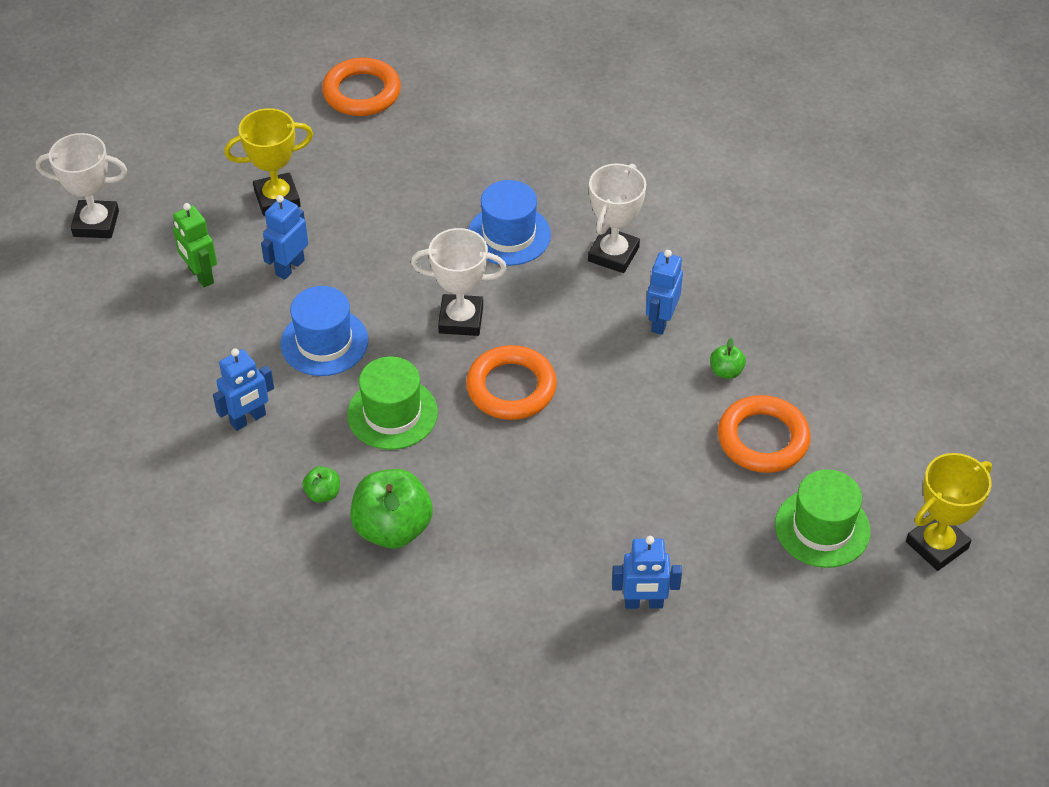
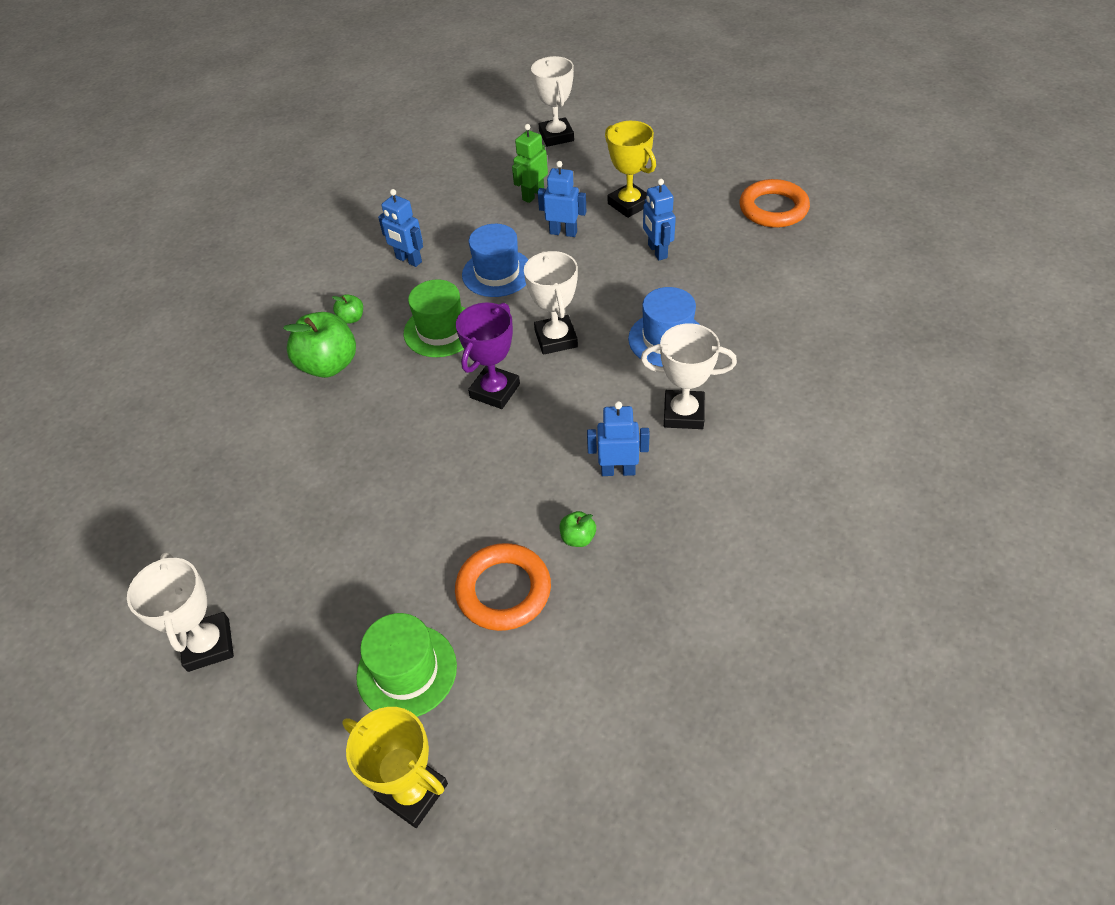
camera: 75 degrees right, 0 degrees up
orange ring [466,345,557,420] -> purple trophy [456,303,520,409]
blue robot [612,536,682,609] -> blue robot moved to [643,179,676,260]
none -> white trophy [127,552,234,672]

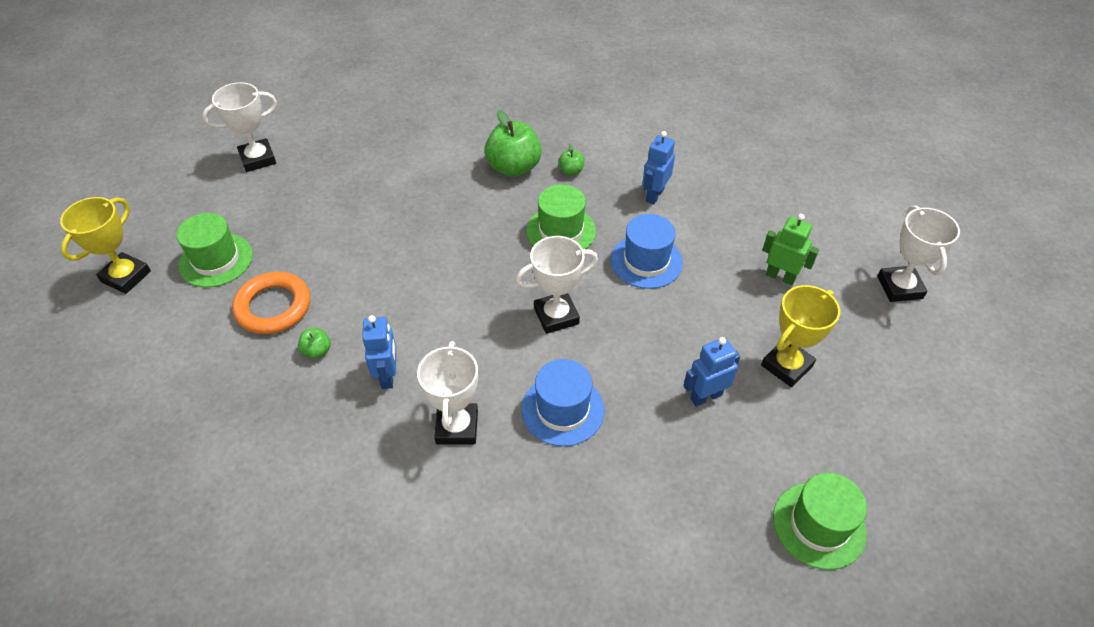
camera: 80 degrees right, 0 degrees up
purple trophy [456,303,520,409] -> none
white trophy [531,56,574,147] -> white trophy turned 75 degrees counterclockwise [877,206,960,302]
blue robot [538,161,586,237] -> none
orange ring [740,179,810,228] -> green hat [773,473,867,570]

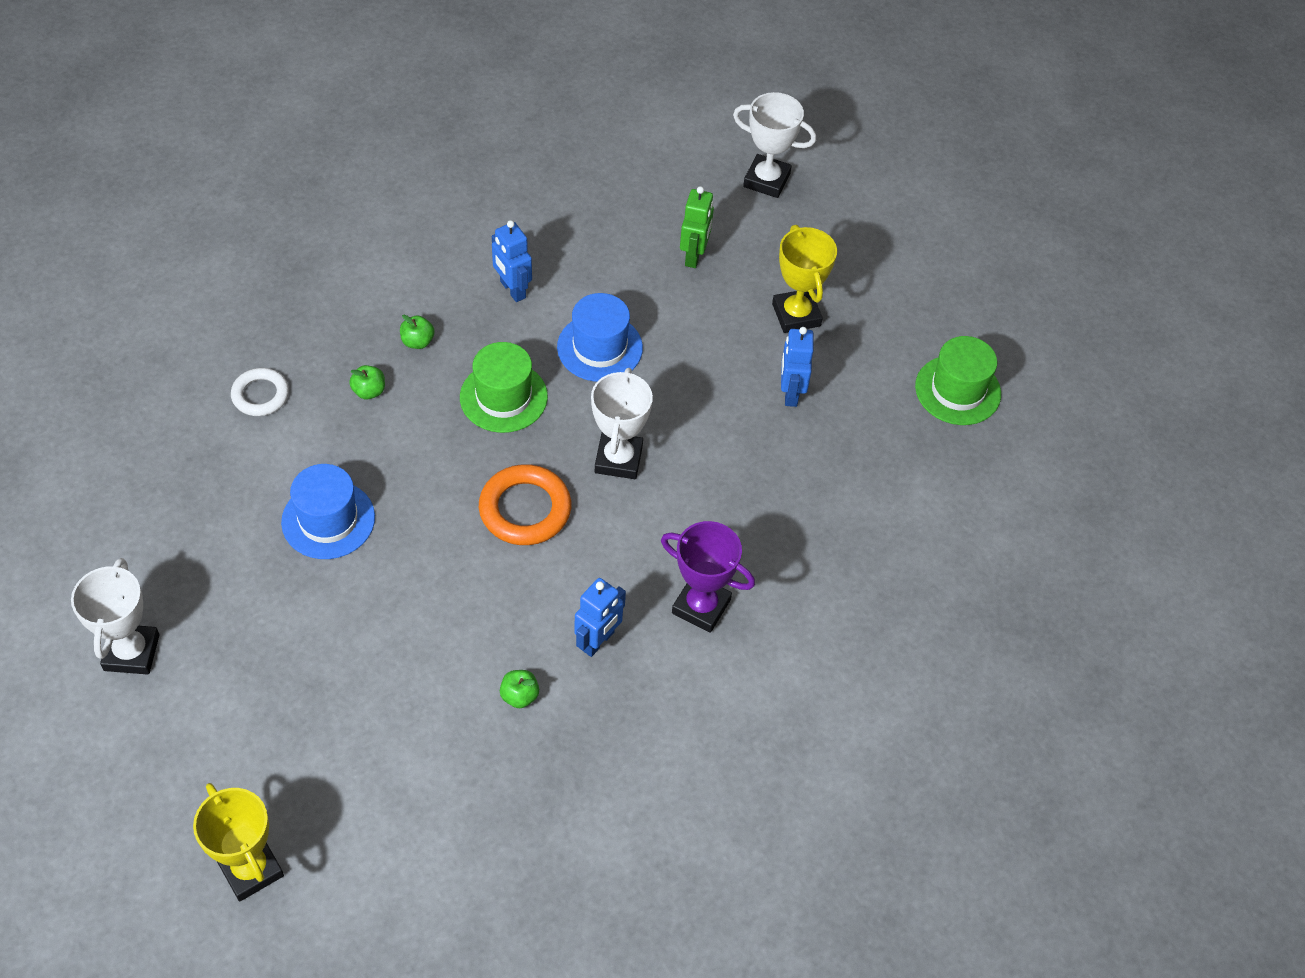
camera: 65 degrees left, 5 degrees up
green hat [176,213,253,288] -> none
orange ring [232,272,310,334] -> orange ring moved to [479,464,571,545]
blue robot [362,315,396,389] -> blue robot turned 105 degrees clockwise [574,578,626,657]
white trophy [417,341,478,444] -> purple trophy [661,521,755,633]
green apple [484,110,542,177] -> green apple [349,365,385,400], size x0.47
blue hat [521,359,604,446] -> blue hat moved to [281,464,375,559]
green robot [762,214,819,285] -> green robot turned 135 degrees clockwise [680,186,714,268]
none -> white ring [231,368,289,416]

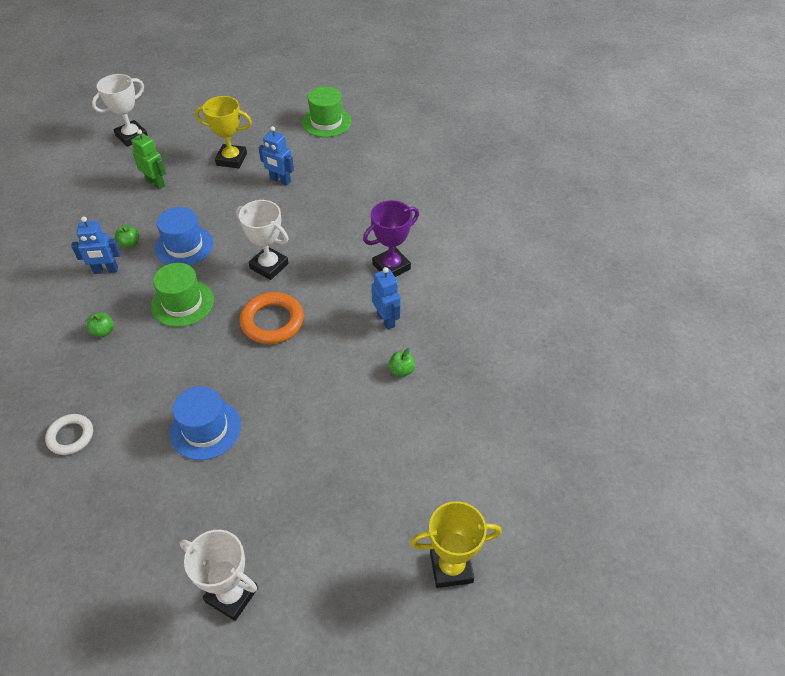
camera: 60 degrees left, 5 degrees down
green apple [349,365,385,400] -> green apple moved to [115,225,139,248]

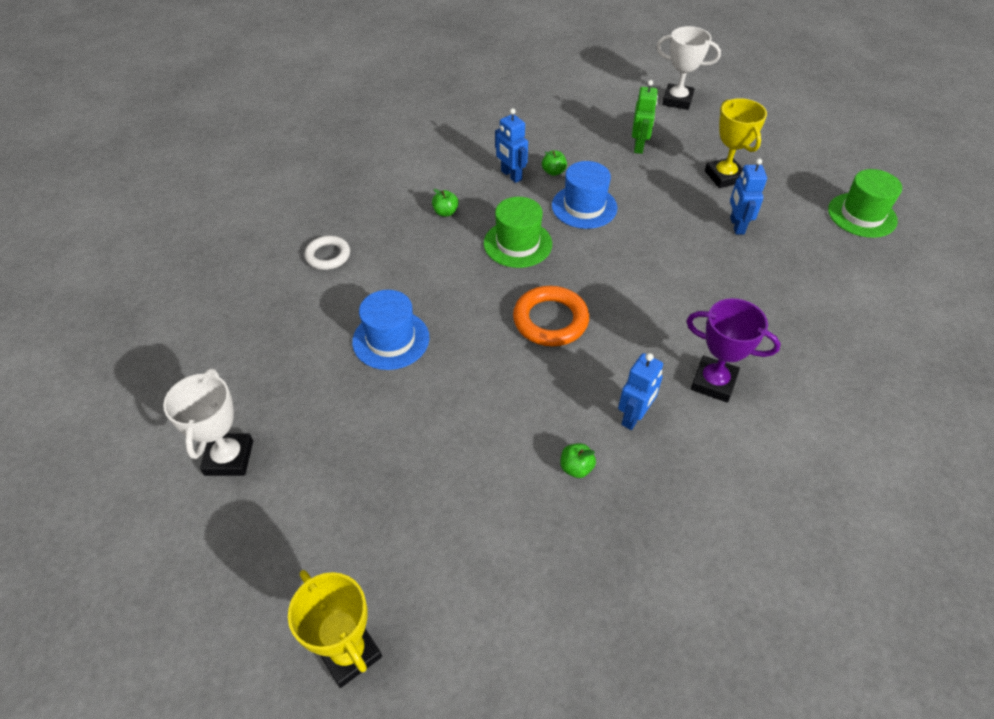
camera: 60 degrees right, 0 degrees up
white trophy [236,200,289,280] -> none

